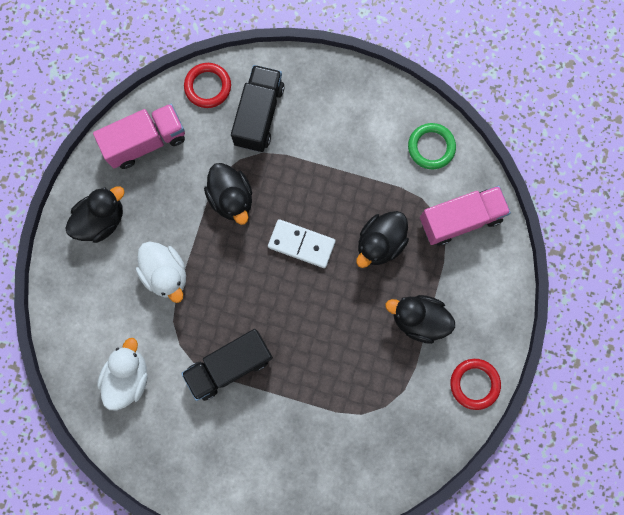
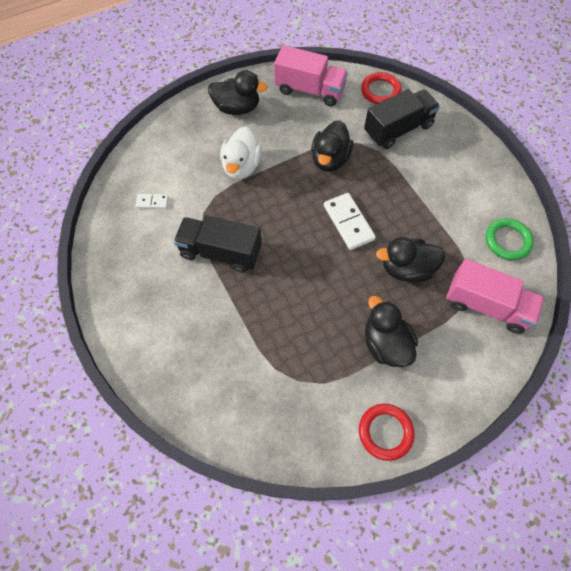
camera: 45 degrees right, 15 degrees down
white duck [97,338,148,410] -> white domino [135,194,169,209]

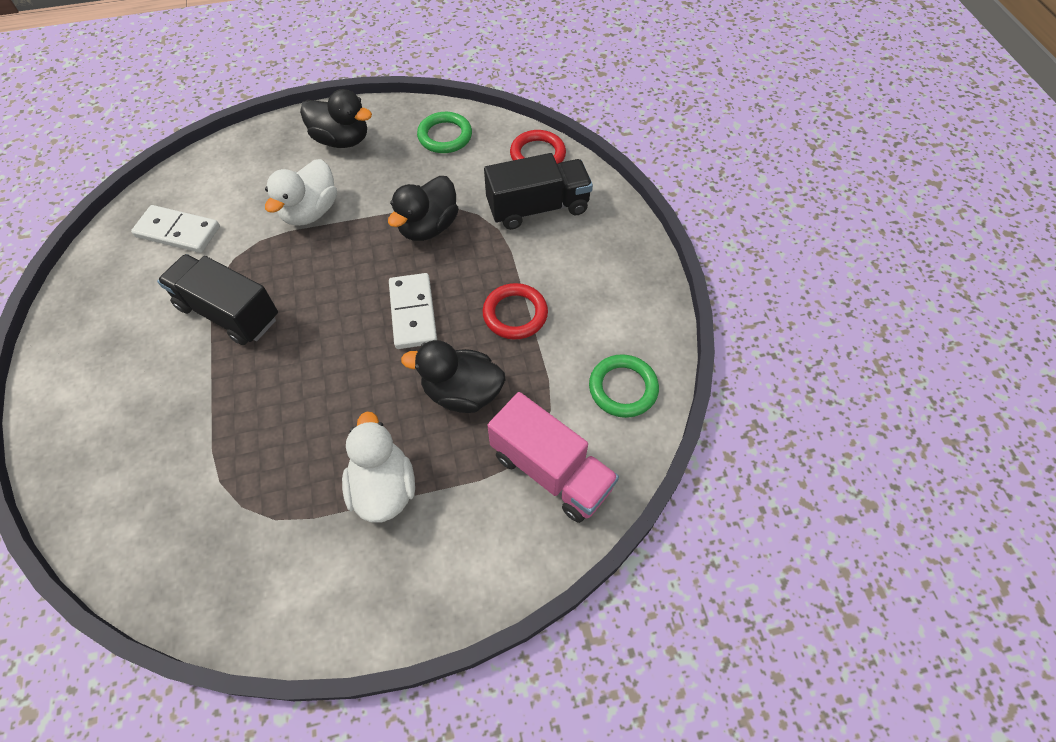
camera: 15 degrees right, 5 degrees down
white domino [135,194,169,209] -> white domino [131,205,220,253], size x1.83
pink truck [274,45,348,106] -> green ring [417,112,472,153]
red ring [359,404,415,461] -> red ring moved to [483,283,548,340]
black duck [365,296,418,367] -> white duck [342,411,415,523]

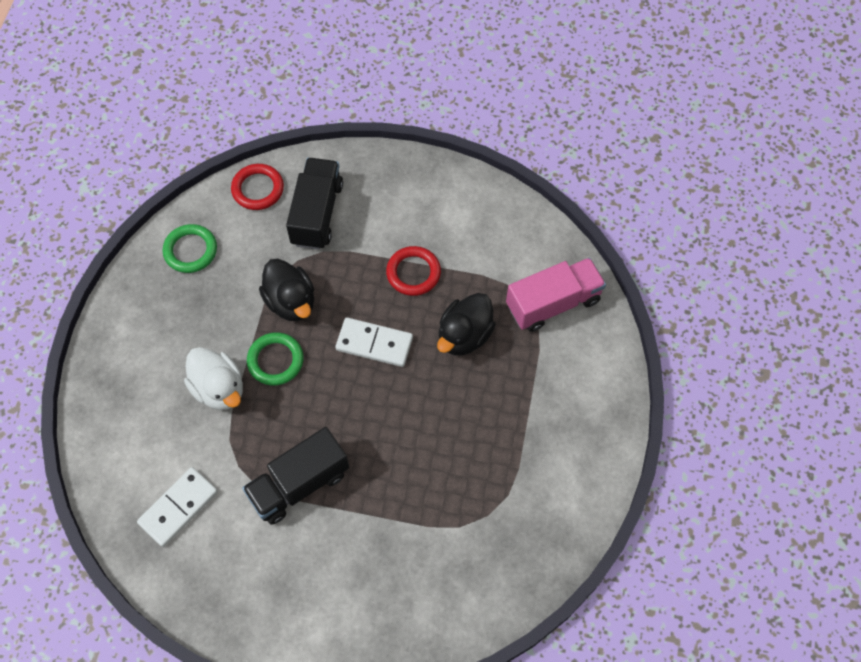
camera: 65 degrees left, 5 degrees up
black duck [300,89,372,148] -> none
white duck [342,411,415,523] -> none
green ring [589,354,659,418] -> green ring moved to [247,332,304,386]

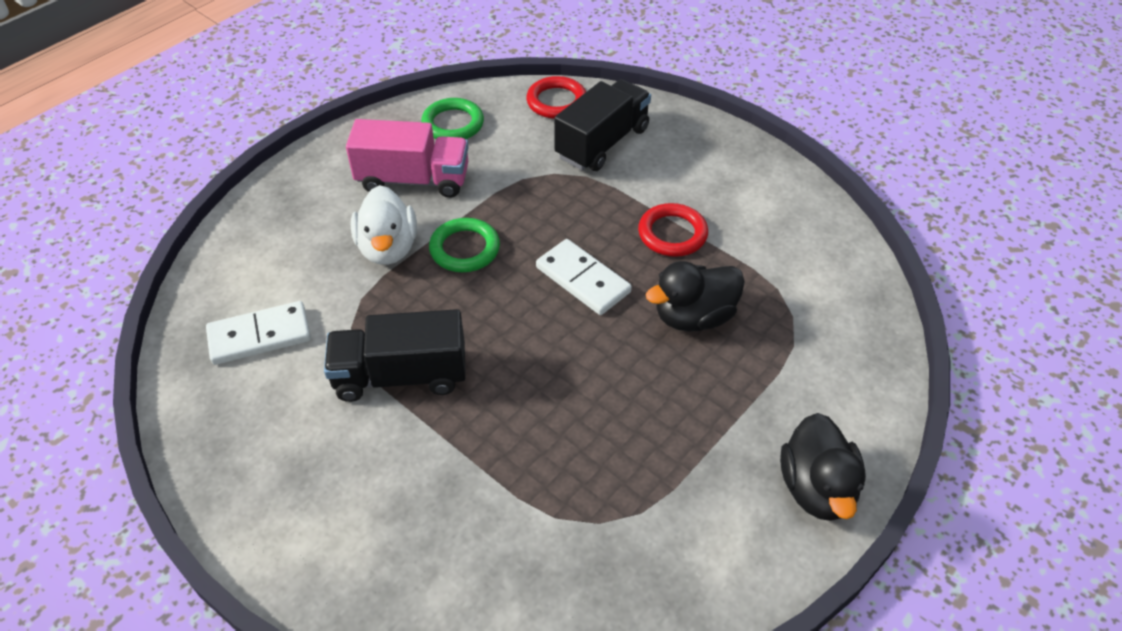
camera: 30 degrees right, 15 degrees down
black duck [259,259,314,321] -> black duck moved to [780,413,866,521]
pink truck [506,258,606,332] -> pink truck moved to [346,119,469,198]

